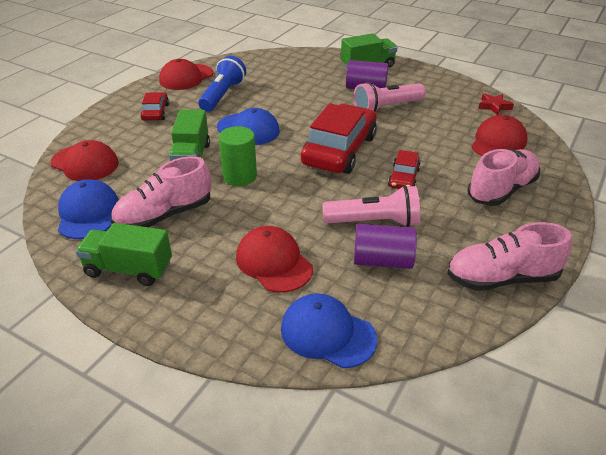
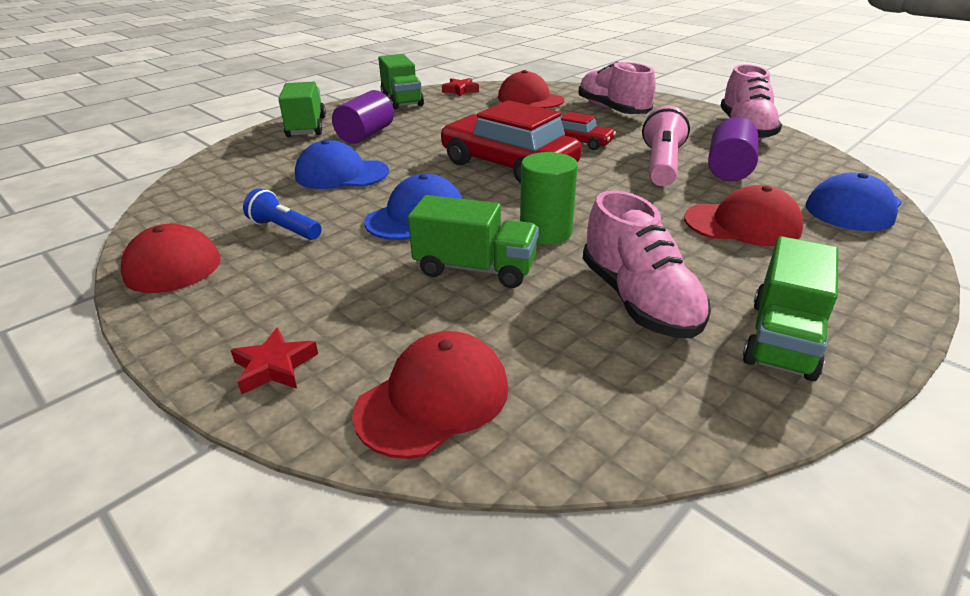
camera: 75 degrees left, 5 degrees down
blue cap [58,179,119,239] -> blue cap moved to [295,140,389,189]
red car [141,92,169,120] -> none
blue flashlight [198,56,246,112] -> blue flashlight [243,188,322,240], size x0.64
red cap [236,226,313,293] -> red cap turned 150 degrees counterclockwise [684,185,804,246]
pink flashlight [354,82,426,111] -> none
none -> red star [231,328,318,394]
none -> green truck [378,54,424,109]

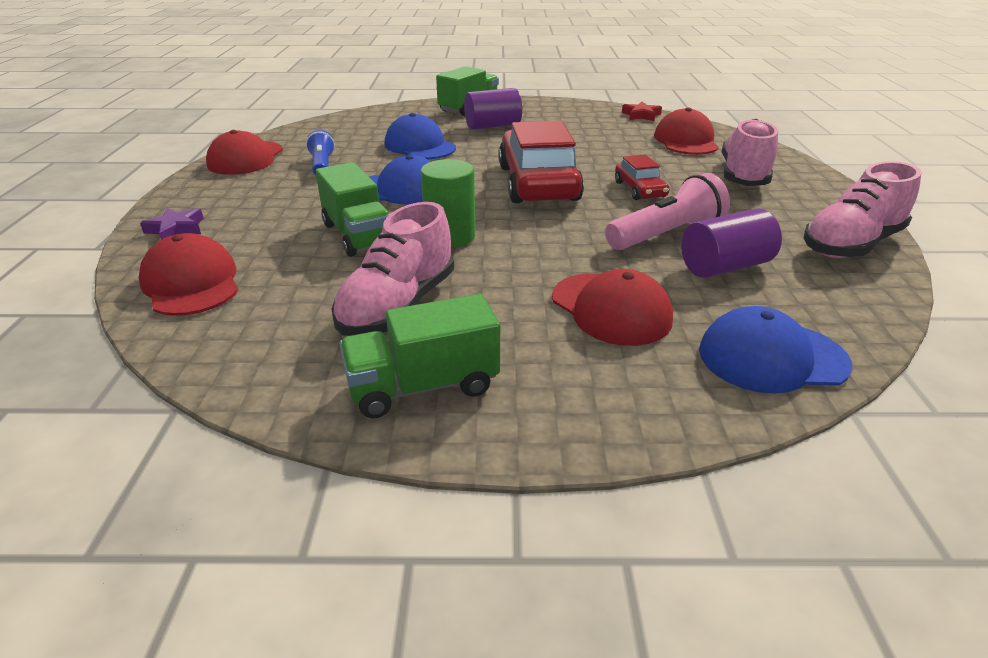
camera: 45 degrees right, 0 degrees up
red star [231,328,318,394] -> purple star [140,208,204,240]
red cap [352,331,509,459] -> red cap turned 120 degrees counterclockwise [139,233,239,316]
green truck [378,54,424,109] -> none

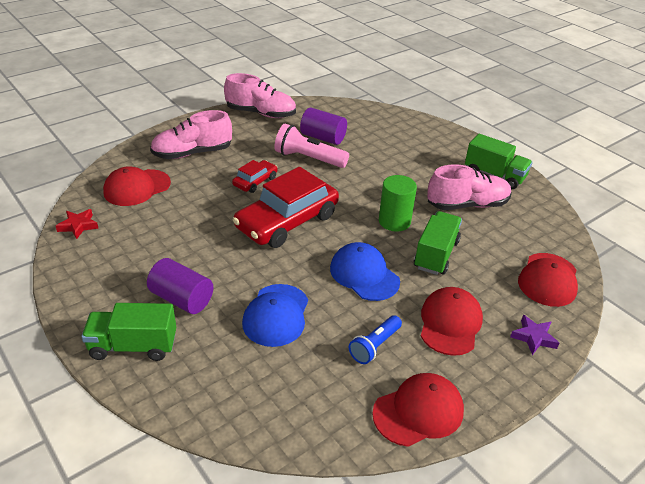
camera: 130 degrees left, 5 degrees up
red cap [552,269,673,346] -> red cap moved to [421,287,483,356]
blue cap [699,306,852,393] -> none

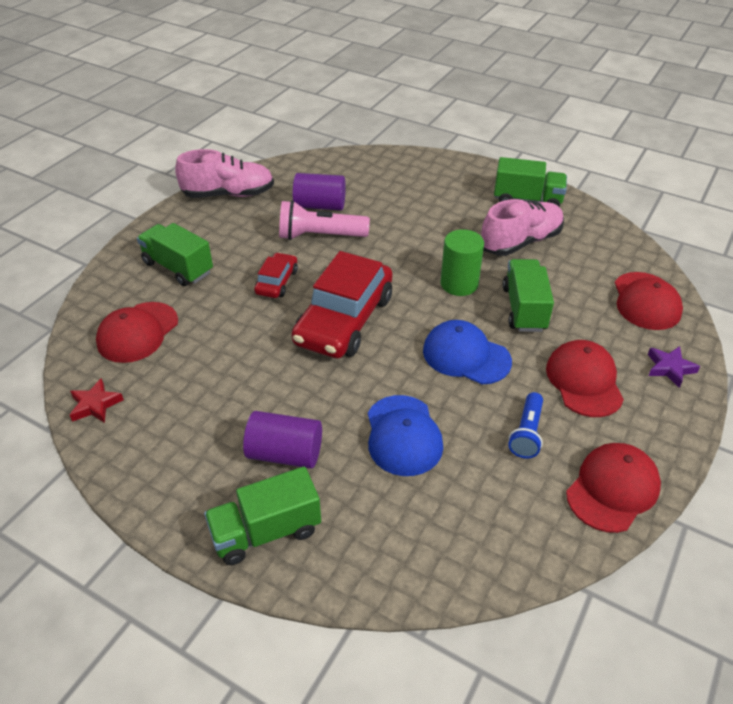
camera: 20 degrees left, 5 degrees up
pink shoe [150,110,232,159] -> green truck [137,223,213,286]

